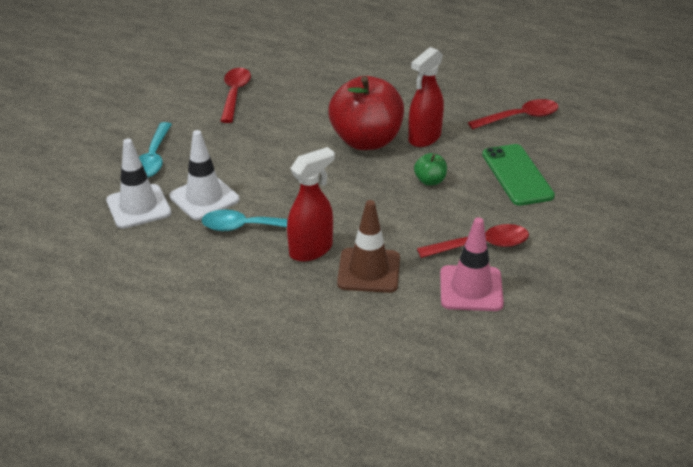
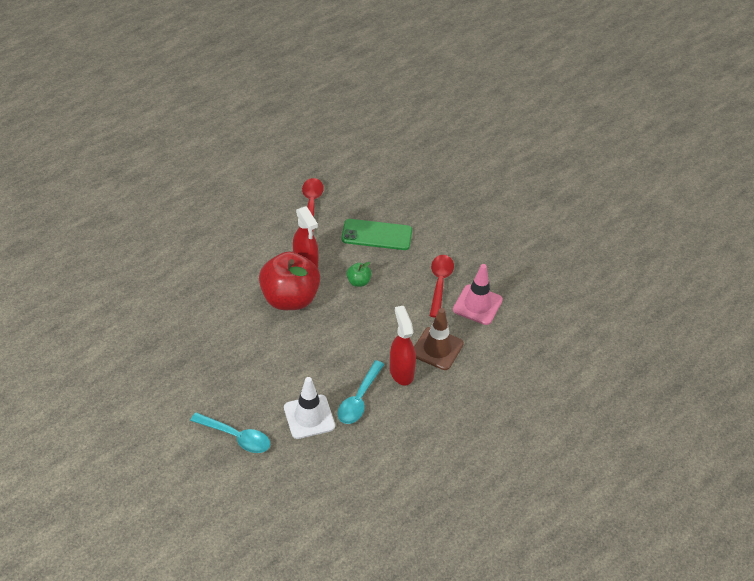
camera: 70 degrees left, 10 degrees up
white traffic cone [106,139,171,229] -> none
red spoon [221,68,251,123] -> none

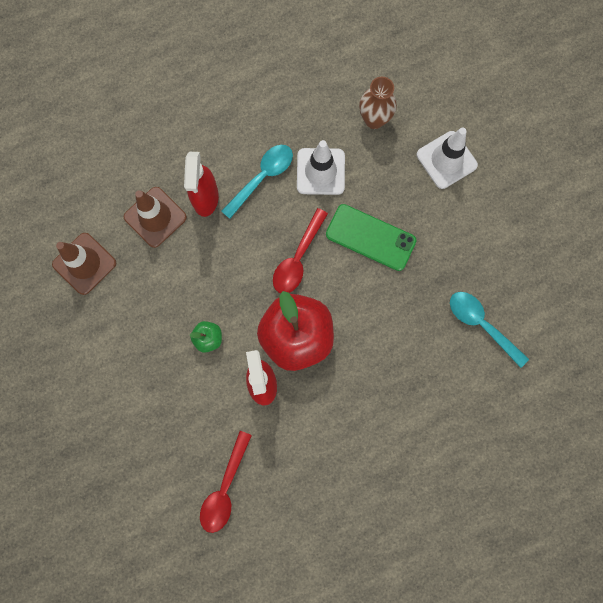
camera: 160 degrees left, 30 degrees up
turquoise spoon [190,412,270,453] -> turquoise spoon moved to [450,292,529,368]
green phone [341,219,412,250] -> green phone moved to [326,204,417,271]
red spoon [430,255,454,318] -> red spoon moved to [273,208,328,293]
pink traffic cone [453,264,503,325] -> brown traffic cone [52,233,116,295]
none -> brown vase [359,77,397,129]
none -> white traffic cone [417,128,478,189]

